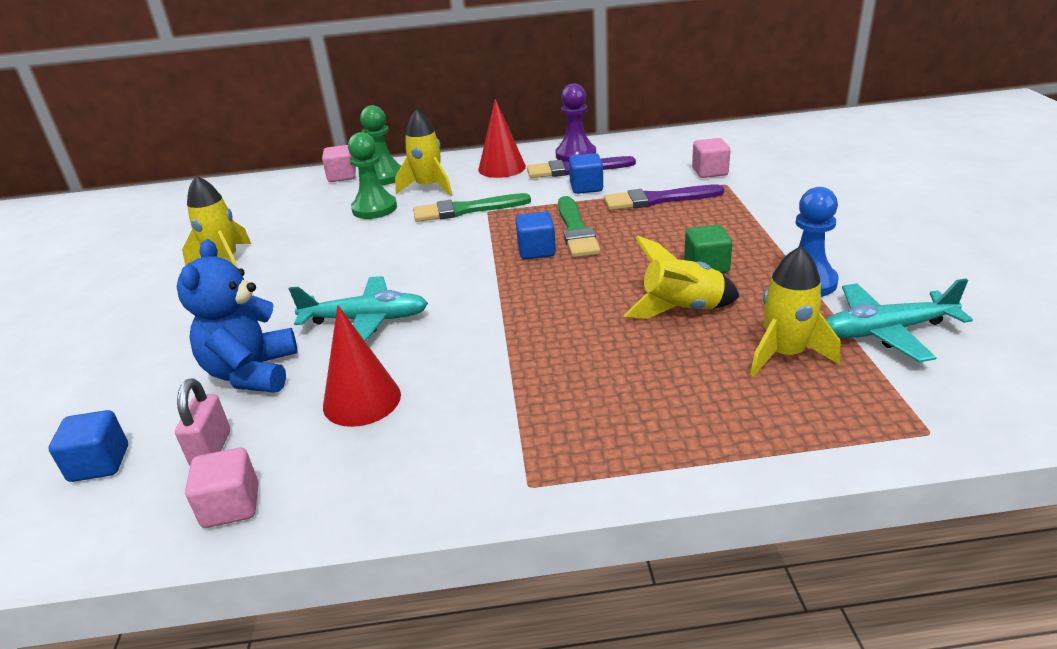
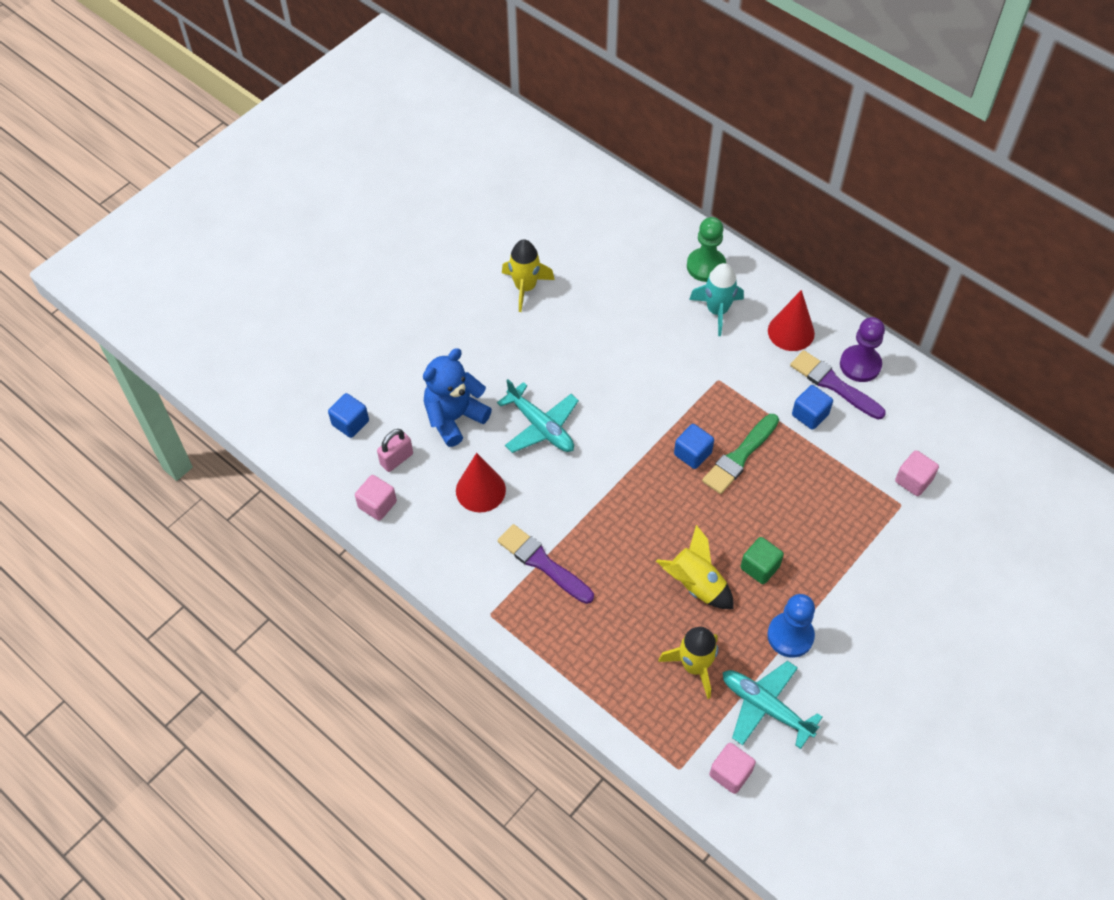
camera: 45 degrees right, 25 degrees up
pink cube [322,145,356,182] -> pink cube moved to [709,743,756,794]
green pawn [348,132,397,219] -> none
yellow rocket [395,109,452,196] -> turquoise rocket [689,263,744,336]
green brush [413,193,531,222] -> none
purple brush [604,185,724,210] -> purple brush moved to [498,524,594,604]

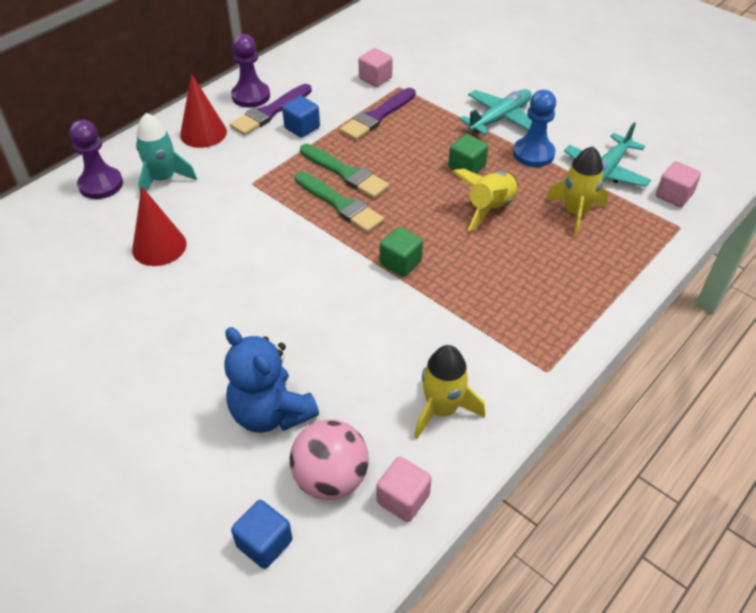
camera: 90 degrees left, 10 degrees down
pink padlock [377,429,413,472] -> pink ball [290,419,369,500]
red cone [456,453,506,513] -> red cone moved to [132,187,187,266]
turquoise plane [497,379,579,453] -> turquoise plane moved to [459,89,532,135]
purple brush [498,524,594,604] -> purple brush moved to [340,88,416,140]
yellow rocket [502,239,555,312] -> yellow rocket moved to [414,345,485,439]
blue cube [674,424,714,469] -> green brush [295,171,384,233]
green pawn [687,217,726,282] -> purple pawn [69,120,123,199]
none -> green cube [380,227,423,277]

